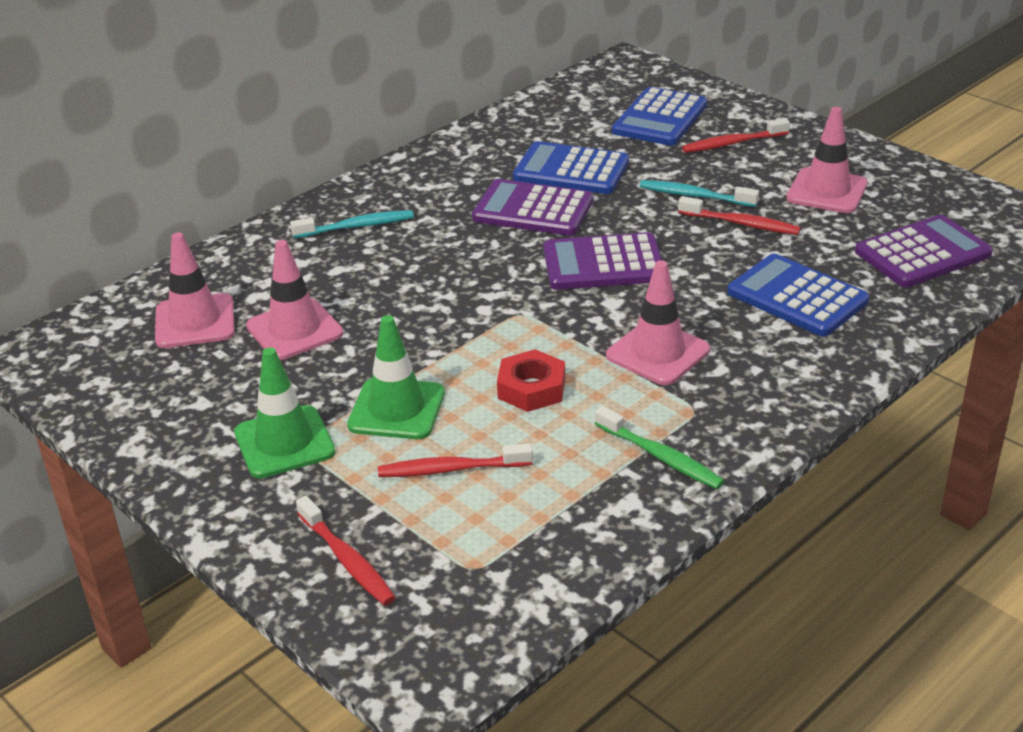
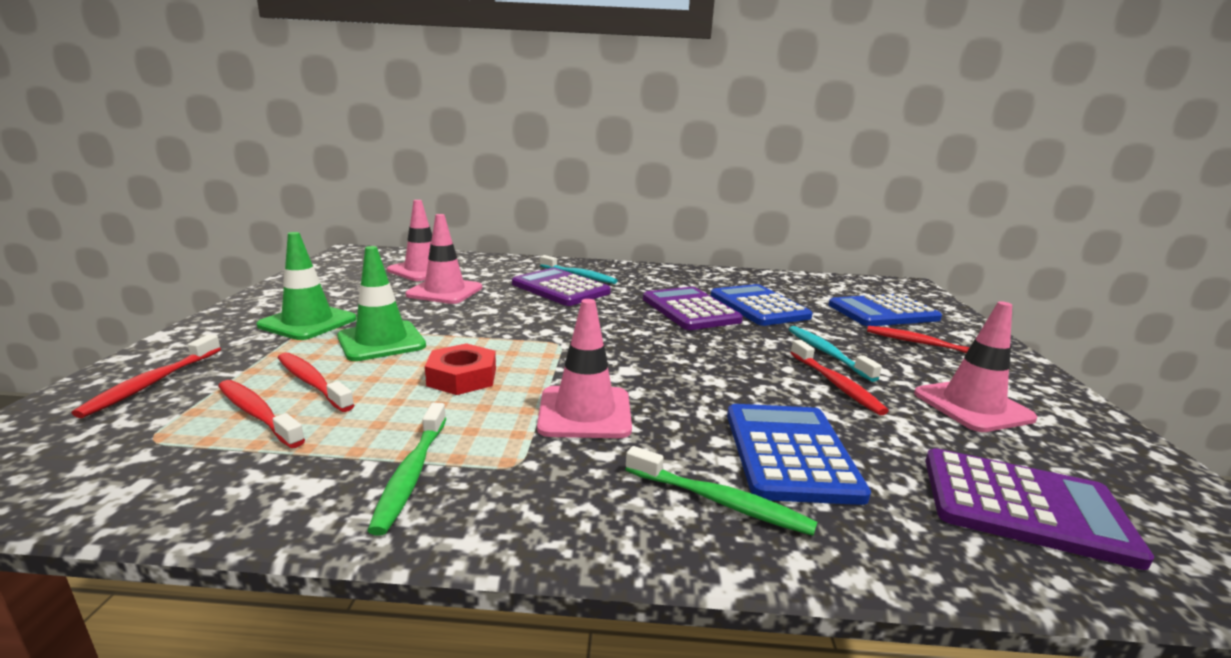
camera: 45 degrees right, 15 degrees down
purple calculator [543,232,662,290] -> purple calculator moved to [512,268,611,306]
none -> red toothbrush [218,380,305,448]
none -> green toothbrush [625,446,817,536]

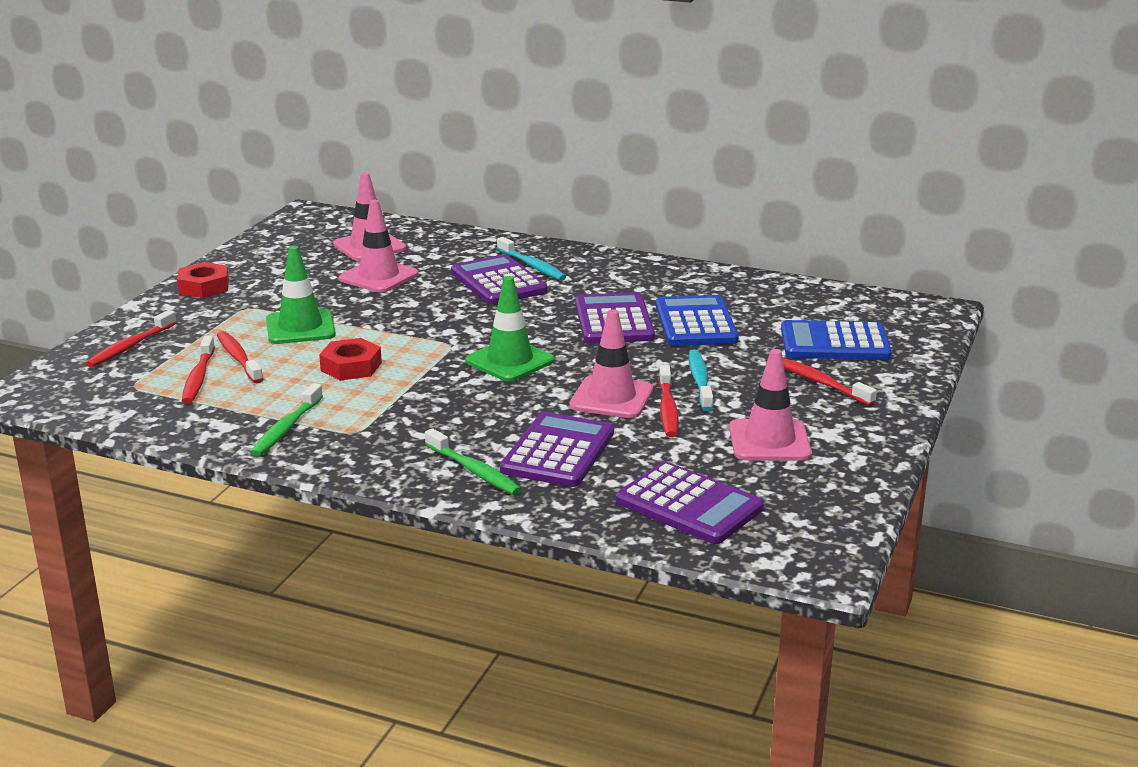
camera: 20 degrees right, 5 degrees up
red toothbrush [218,380,305,448] -> red toothbrush turned 150 degrees counterclockwise [182,336,215,403]
green traffic cone [257,232,357,340] -> green traffic cone moved to [466,276,555,382]
pink traffic cone [537,299,632,438] -> pink traffic cone moved to [569,309,653,418]
blue calculator [727,404,871,505] -> purple calculator [500,412,614,487]
none -> red nut [177,262,229,298]

